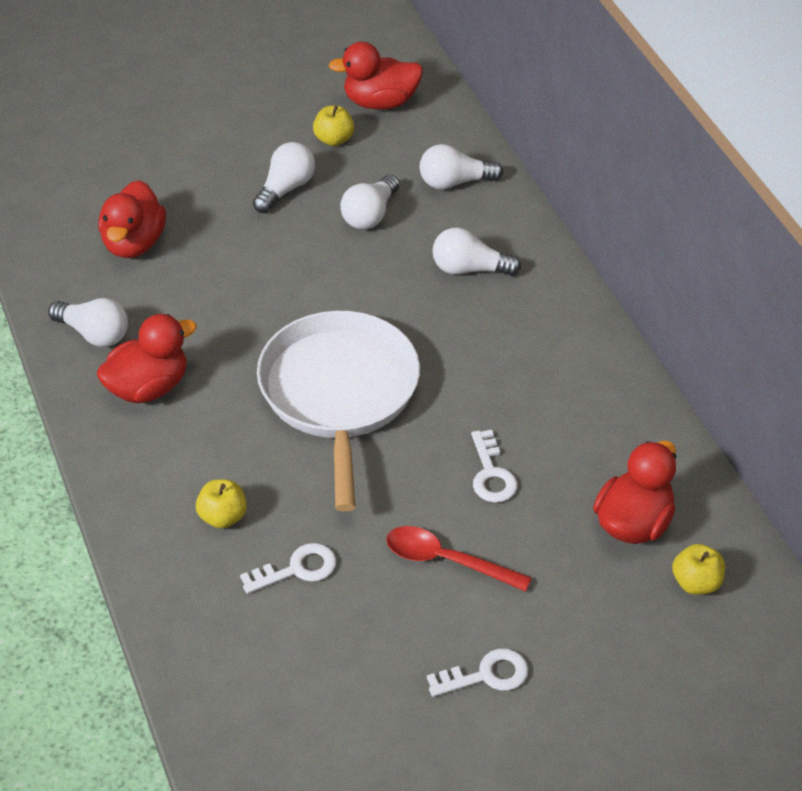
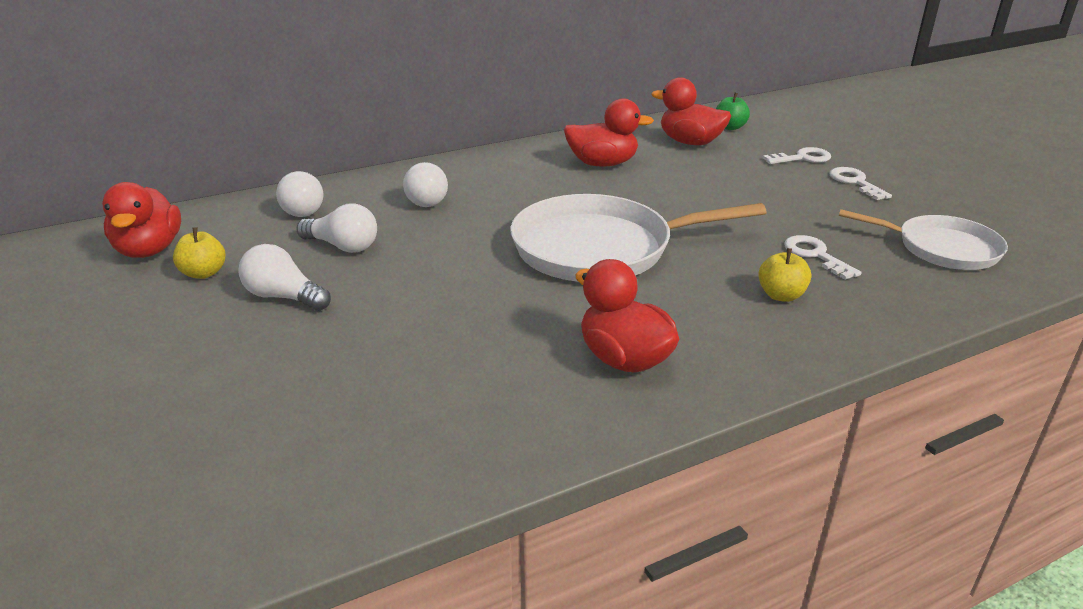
camera: 95 degrees left, 15 degrees down
white light bulb [48,298,128,347] -> none
red duck [98,180,166,258] -> red duck moved to [564,98,654,167]
red spoon [386,526,532,592] -> none
white key [471,430,518,503] -> white key moved to [763,147,831,164]
yellow apple [672,544,725,595] -> green apple [716,93,750,130]
none -> white pan [839,209,1008,270]

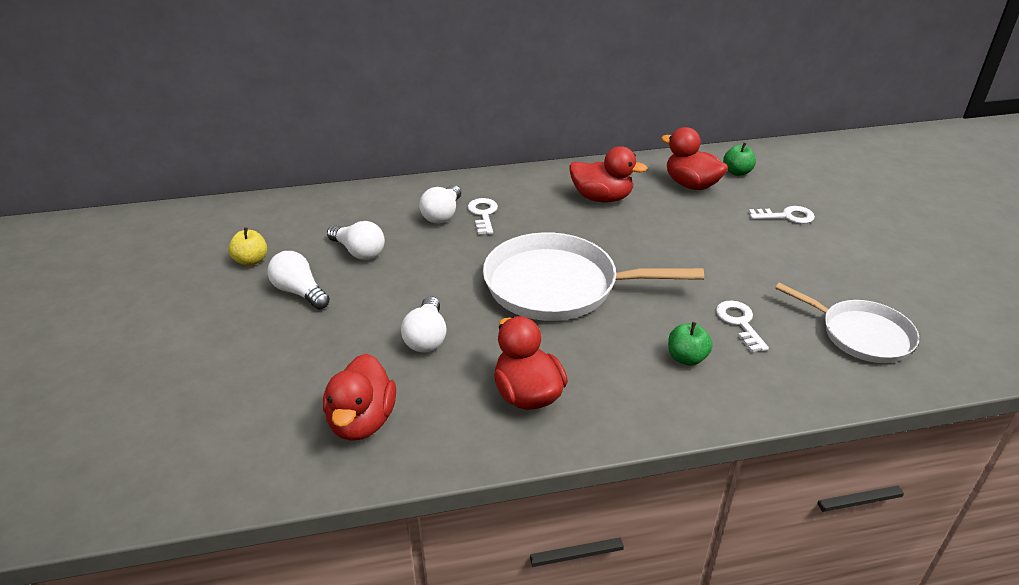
camera: 15 degrees right, 5 degrees up
red duck [102,182,181,258] -> red duck moved to [323,353,396,441]
white light bulb [276,171,323,217] -> white light bulb moved to [401,296,447,352]
yellow apple [758,248,811,302] -> green apple [668,322,712,365]
white key [829,167,892,200] -> white key moved to [468,198,498,234]

